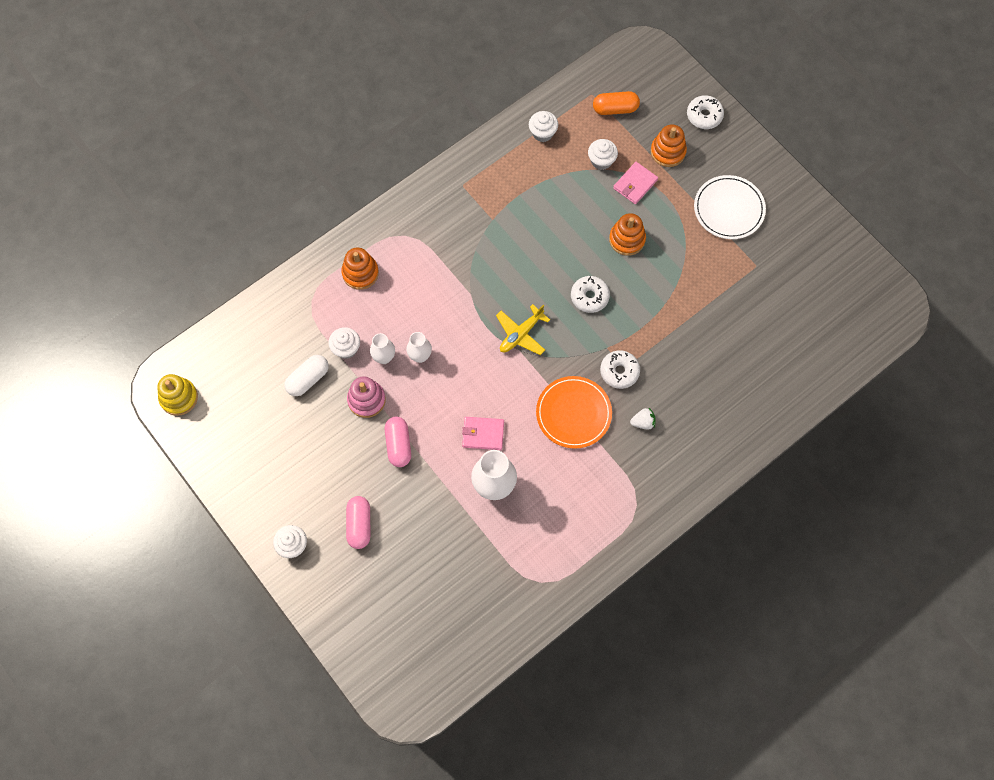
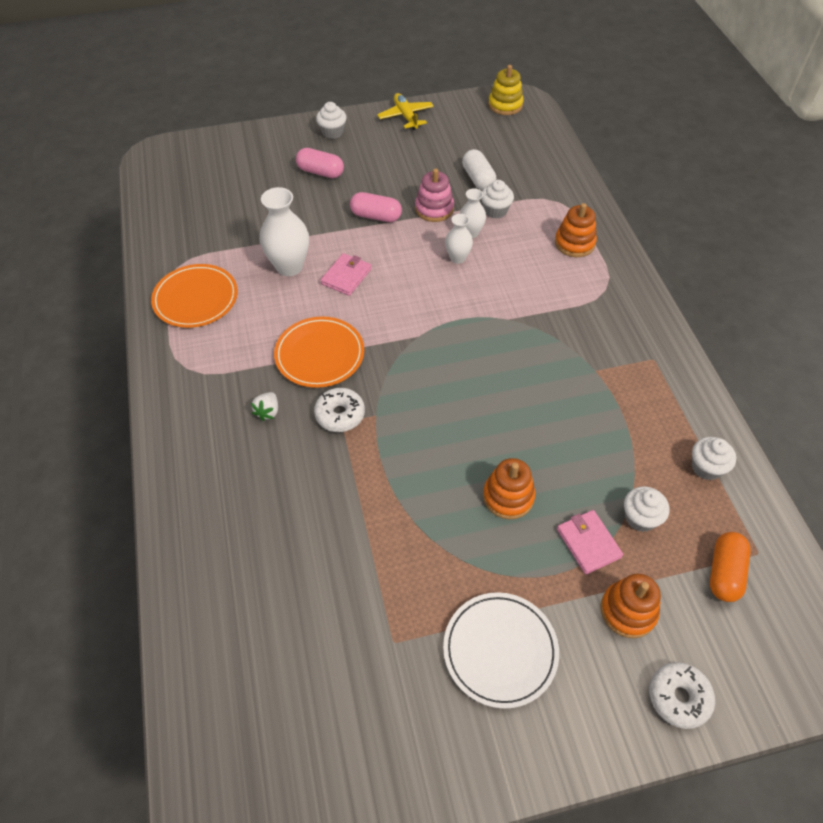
camera: 115 degrees right, 15 degrees down
yellow plane [496,304,550,355] -> yellow plane moved to [377,93,434,130]
white donut [571,276,610,313] -> none
none -> orange plate [151,264,238,328]

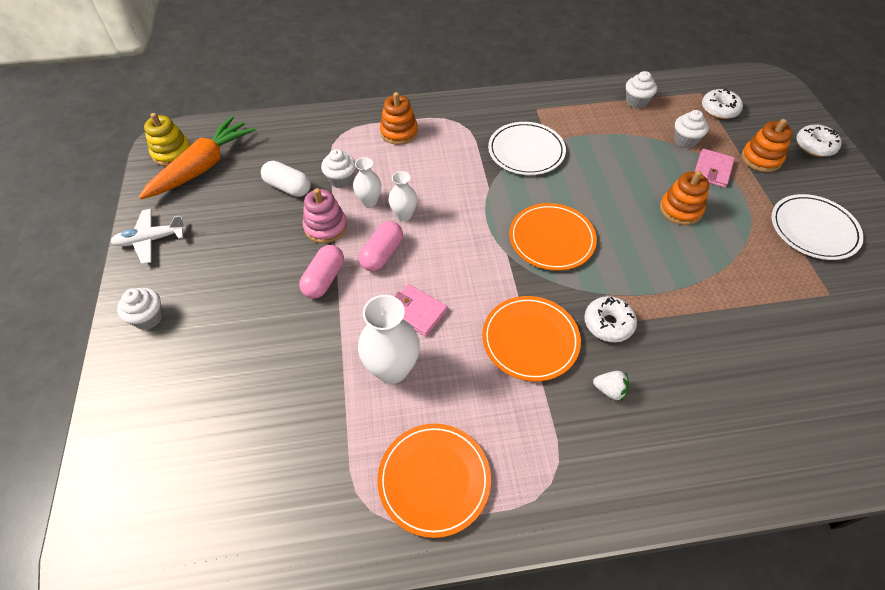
camera: 85 degrees left, 0 degrees up
pink capsule [296,148,344,178] -> pink capsule moved to [359,221,403,271]
yellow plane [377,93,434,130] -> white plane [110,209,186,264]
white capsule [462,149,496,190] -> white capsule turned 45 degrees clockwise [261,161,311,197]
pink wallet [557,510,623,574] -> pink wallet turned 45 degrees counterclockwise [695,149,735,188]
orange capsule [710,532,751,602] -> white donut [702,88,743,119]
none -> orange carrot [139,116,256,199]
none -> white plate [488,122,566,175]
none -> orange plate [509,203,597,271]

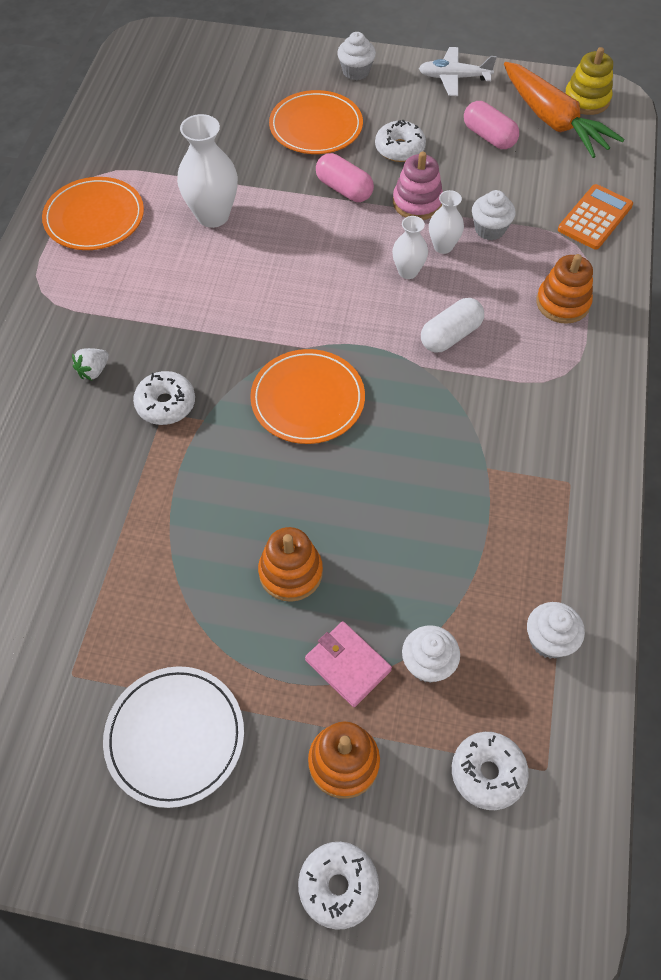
camera: 110 degrees right, 5 degrees up
white plane [110,209,186,264] -> white plane turned 90 degrees counterclockwise [419,47,497,96]
white capsule [261,161,311,197] -> white capsule moved to [421,298,484,353]
pink capsule [359,221,403,271] -> pink capsule moved to [464,101,519,149]
pink wallet [394,284,448,336] -> none
orange plate [482,296,581,382] -> orange plate moved to [269,90,363,154]
white plate [488,122,566,175] -> none
none -> white donut [375,120,426,162]
none -> orange calculator [558,184,633,250]

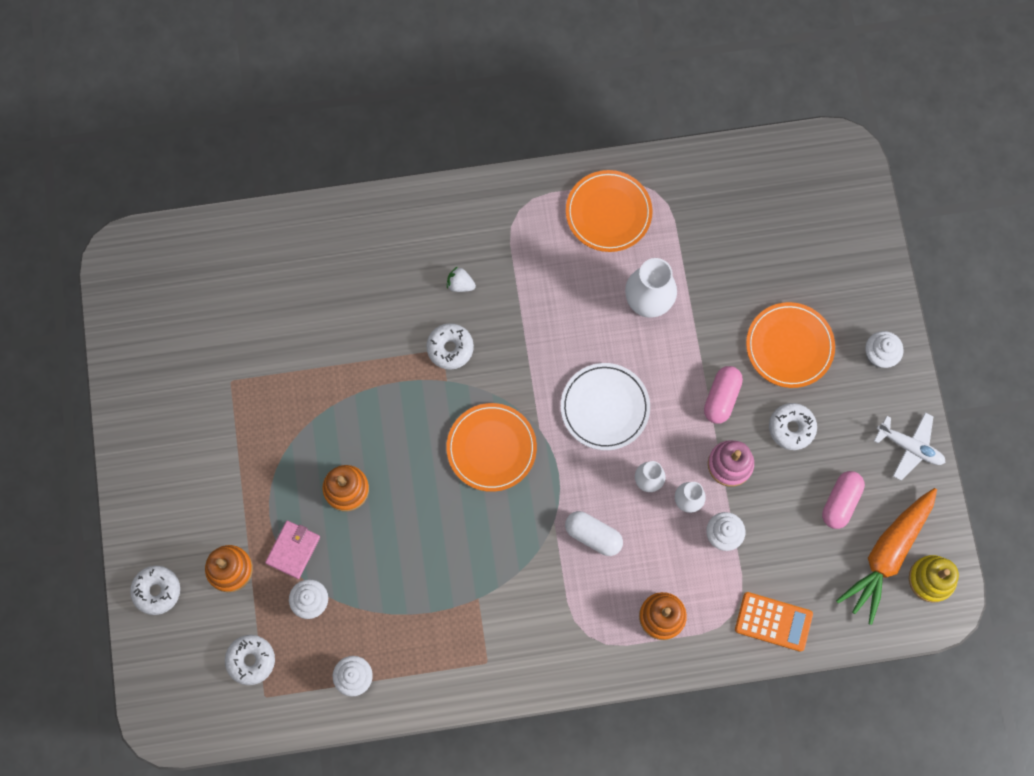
camera: 70 degrees right, 15 degrees up
white plate [103,666,244,808] -> white plate moved to [561,363,650,450]
white plane [419,47,497,96] -> white plane turned 135 degrees clockwise [874,412,946,480]

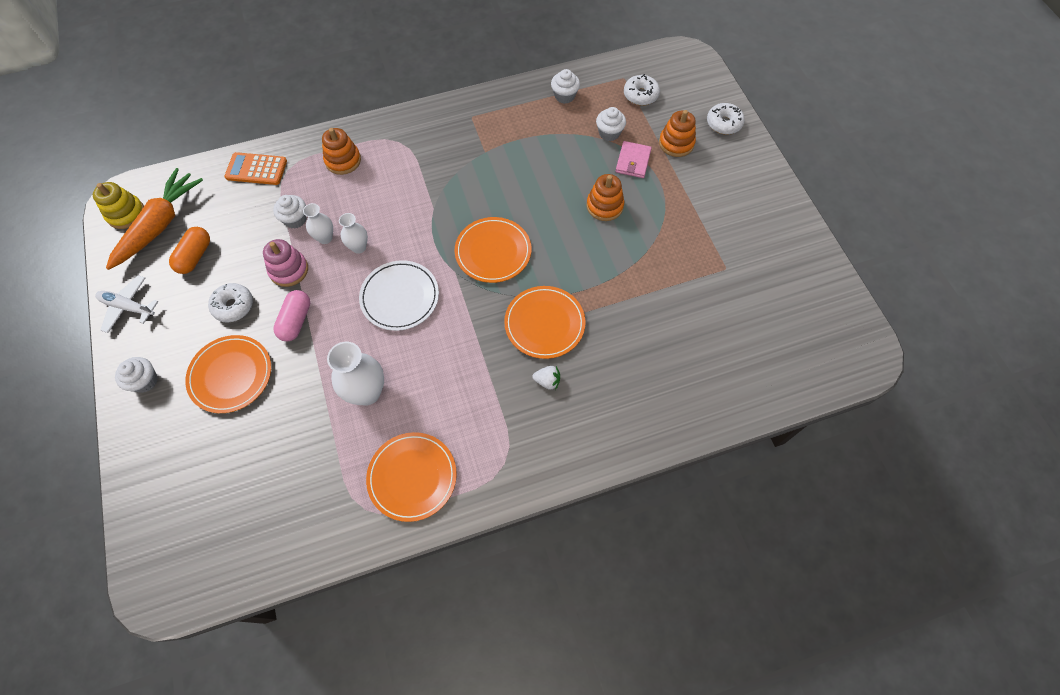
camera: 170 degrees right, 10 degrees down
white donut [426,323,474,370] -> orange plate [504,286,585,359]
white capsule [565,511,623,556] -> none
pink capsule [822,471,865,529] -> orange capsule [169,227,210,274]

